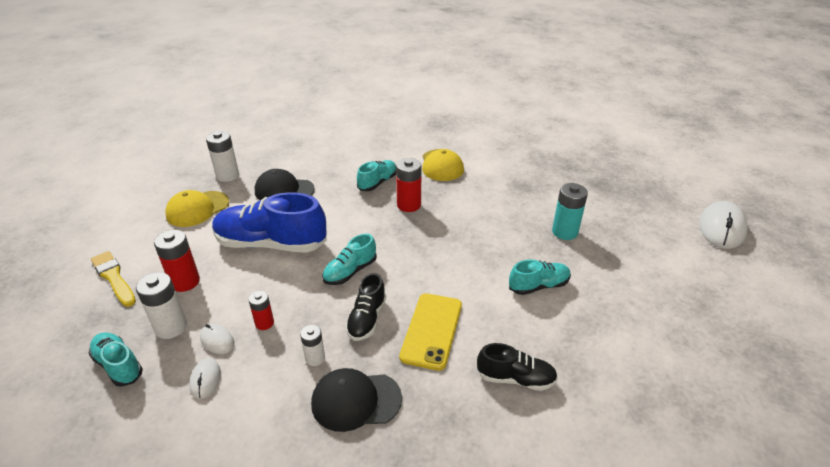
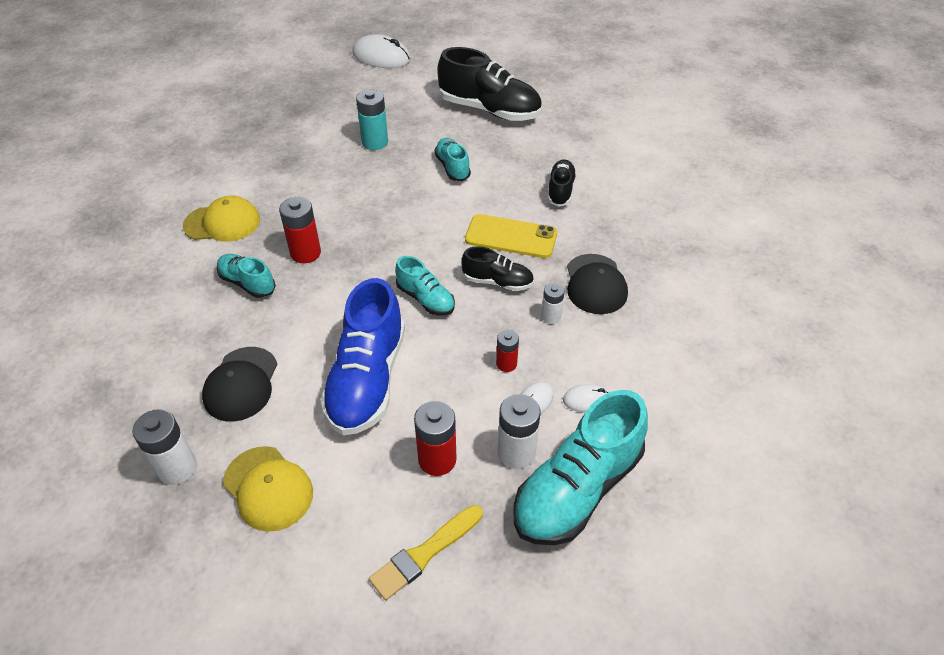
camera: 90 degrees left, 10 degrees up
turquoise shoe [88,332,143,387] -> turquoise shoe [513,390,648,545], size x1.90
none -> black shoe [437,47,542,121]

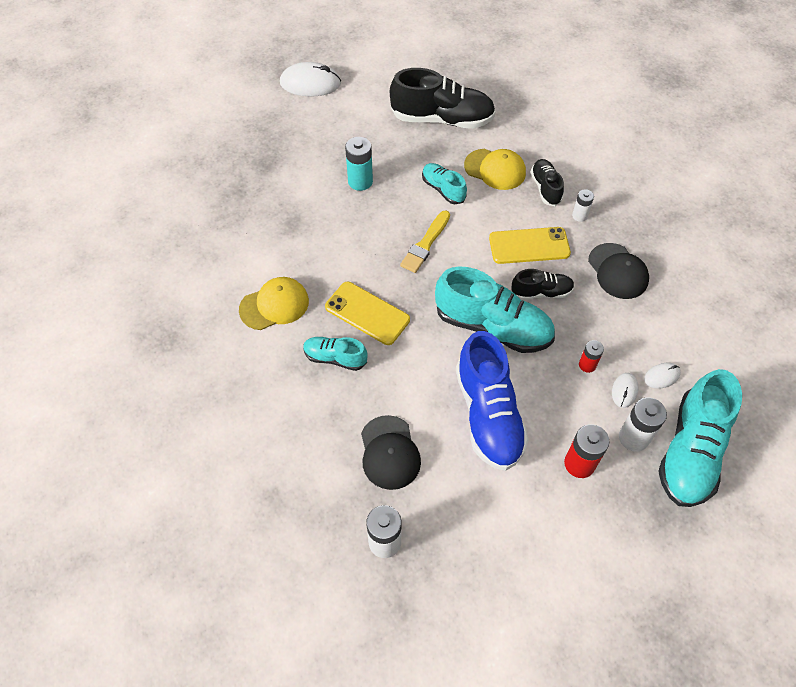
camera: 20 degrees left, 10 degrees up
yellow cap [223,446,313,532] -> yellow cap moved to [464,149,526,190]
red battery [279,197,321,263] -> yellow phone [325,282,410,345]
yellow brush [369,505,483,600] -> yellow brush moved to [400,211,450,273]
turquoise shoe [395,256,455,316] -> turquoise shoe [435,266,555,353], size x1.90
white battery [541,283,565,324] -> white battery moved to [572,189,594,222]

